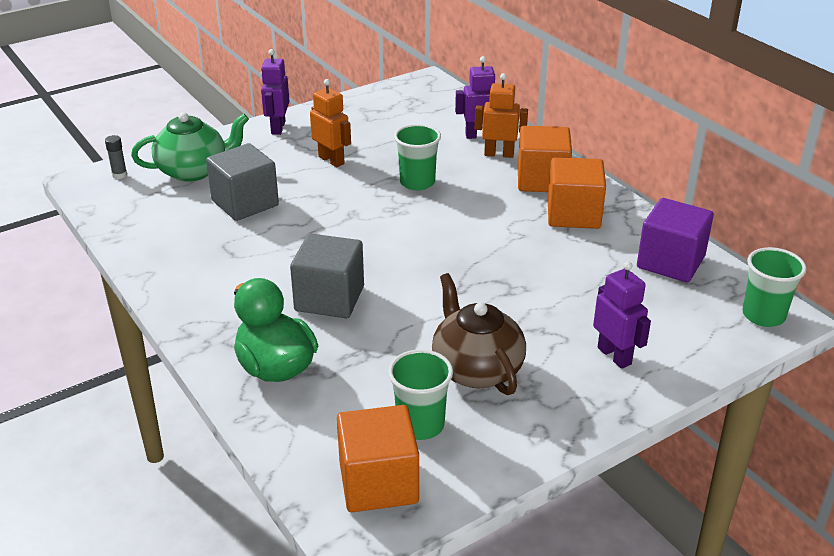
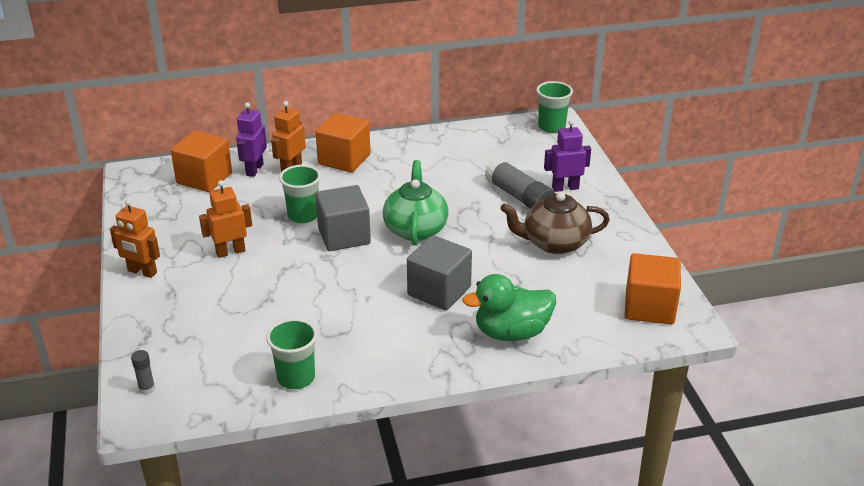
camera: 70 degrees left, 0 degrees up
green teapot [131,112,249,182] -> green teapot moved to [383,160,449,245]
grey cube [206,143,279,221] -> grey cube moved to [316,185,371,251]
purple robot [261,49,290,135] -> orange robot [110,199,160,278]
green cup [388,349,453,440] -> green cup moved to [266,318,317,389]
orange cube [548,157,606,229] -> orange cube moved to [171,130,232,192]
purple cube [637,198,714,282] -> none
none -> grey glue stick [485,157,555,209]

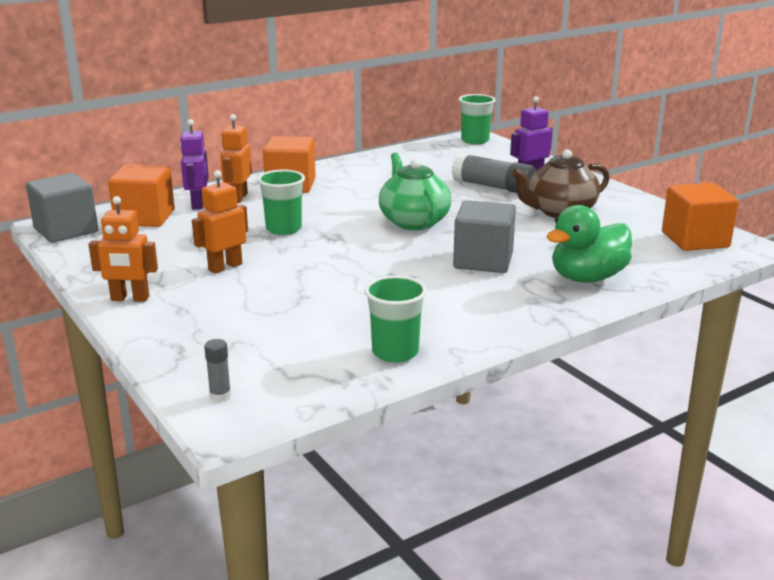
camera: 20 degrees left, 10 degrees down
grey cube [316,185,371,251] -> grey cube moved to [26,173,98,243]

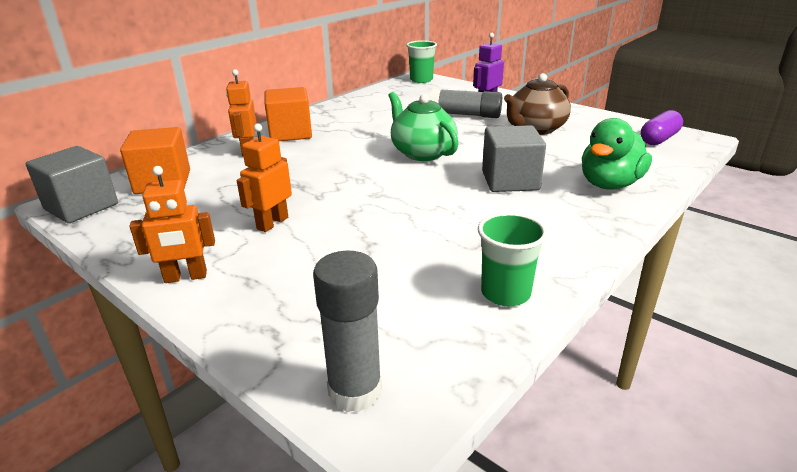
camera: 15 degrees left, 5 degrees up
purple robot [180,119,209,210] -> none
grey glue stick [204,339,231,402] -> grey glue stick [313,251,382,413], size x2.10
green cup [257,170,305,235] -> none
orange cube [662,183,739,251] -> purple capsule [641,110,683,145]

